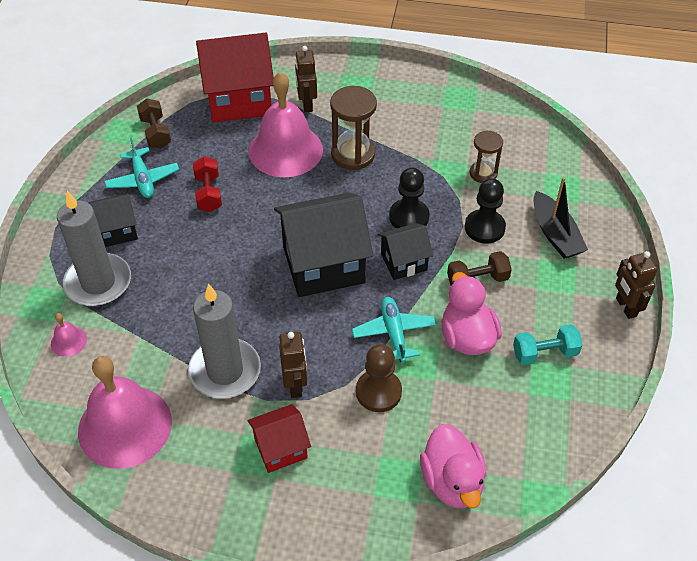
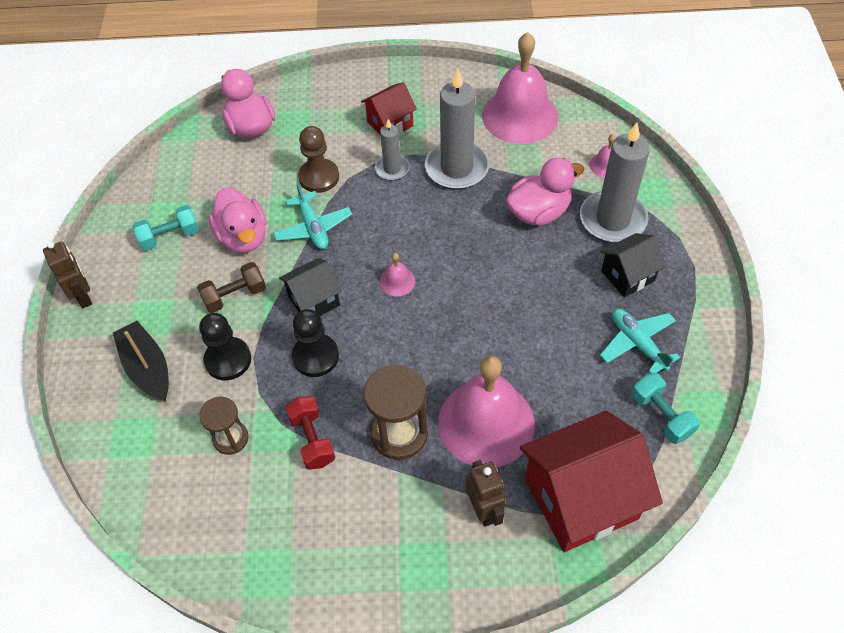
camera: 170 degrees right, 5 degrees up
brown dumbbell [137,98,171,149] -> turquoise dumbbell [632,373,700,444]
red dumbbell [193,156,222,212] -> red dumbbell moved to [285,396,335,470]
black house [274,193,373,297] -> pink bell [380,253,415,296]
brown robot [279,332,307,398] -> grey candle [375,119,410,181]
none -> pink duck [506,158,584,226]

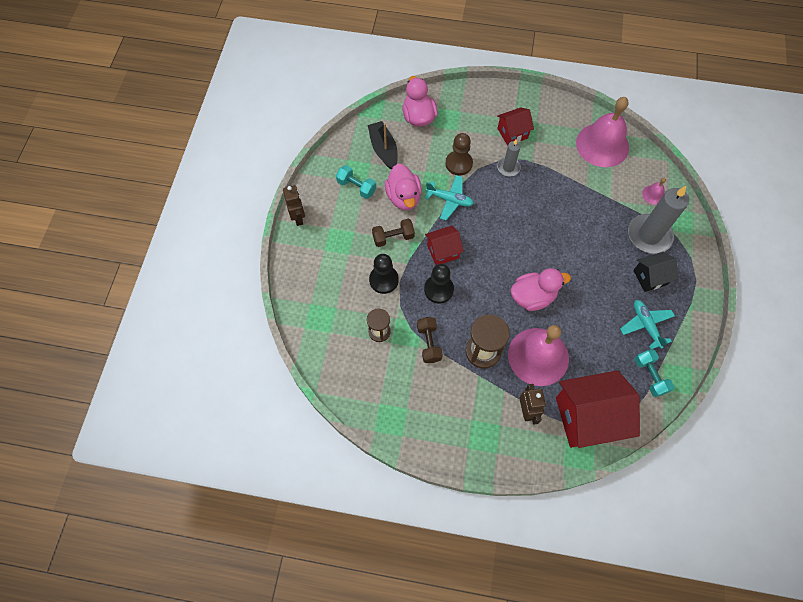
camera: 10 degrees right, 10 degrees up
black boat [113,321,169,401] -> black boat moved to [368,121,398,170]
turquoise dumbbell [133,205,199,251] -> turquoise dumbbell turned 45 degrees clockwise [336,165,376,199]
turquoise plane [273,182,352,249] -> turquoise plane turned 60 degrees counterclockwise [425,175,474,220]
black house [279,258,342,316] -> red house [425,226,464,265]
red dumbbell [285,396,335,470] -> brown dumbbell [417,317,443,363]
pink bell [380,253,415,296] -> none
grey candle [425,69,489,189] -> none
pink duck [506,158,584,226] -> pink duck moved to [511,268,571,311]

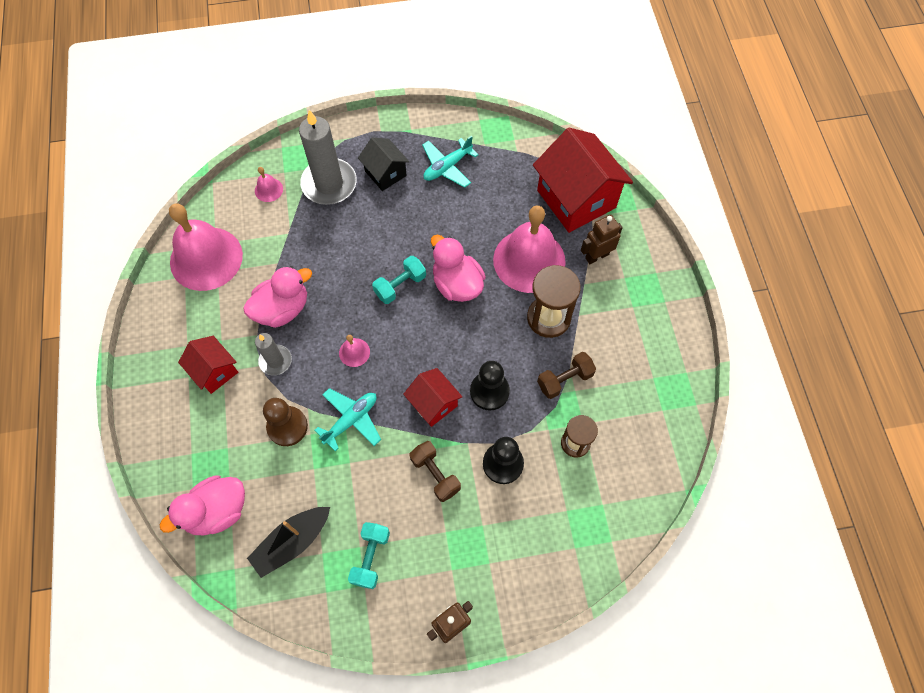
camera: 110 degrees left, 0 degrees up
pink duck [385,163,422,210] -> pink duck moved to [243,266,312,328]
turquoise plane [425,175,474,220] -> turquoise plane turned 45 degrees clockwise [314,388,381,451]
turquoise dumbbell [635,349,674,397] -> turquoise dumbbell moved to [372,256,426,304]
none -> pink bell [339,335,370,367]

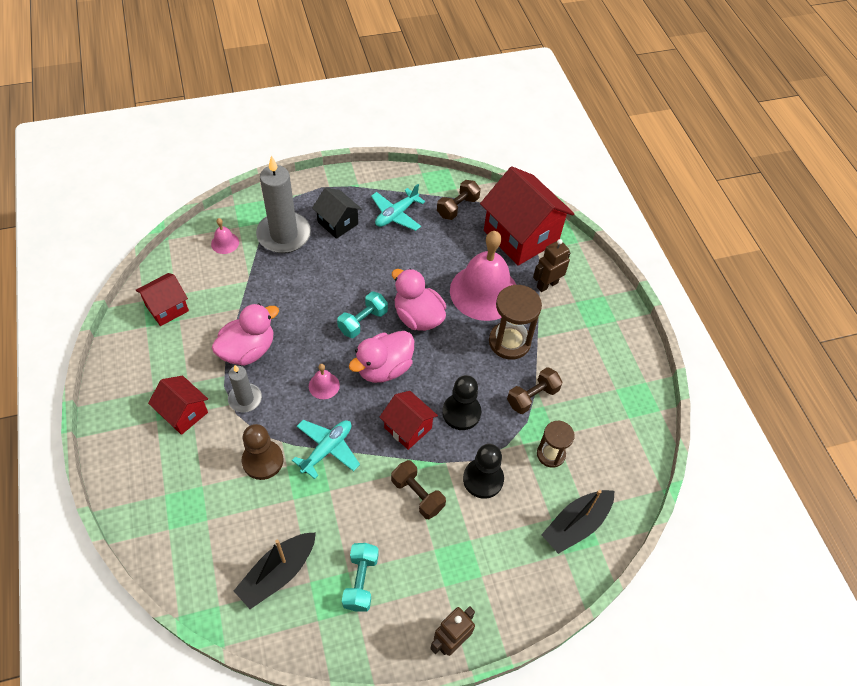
camera: 10 degrees left, 10 degrees down
pink duck [160,475,245,535] -> pink duck moved to [349,331,414,383]
pink bell [169,203,243,291] -> red house [136,273,189,326]
none -> brown dumbbell [437,180,481,220]
none -> black boat [541,490,614,554]

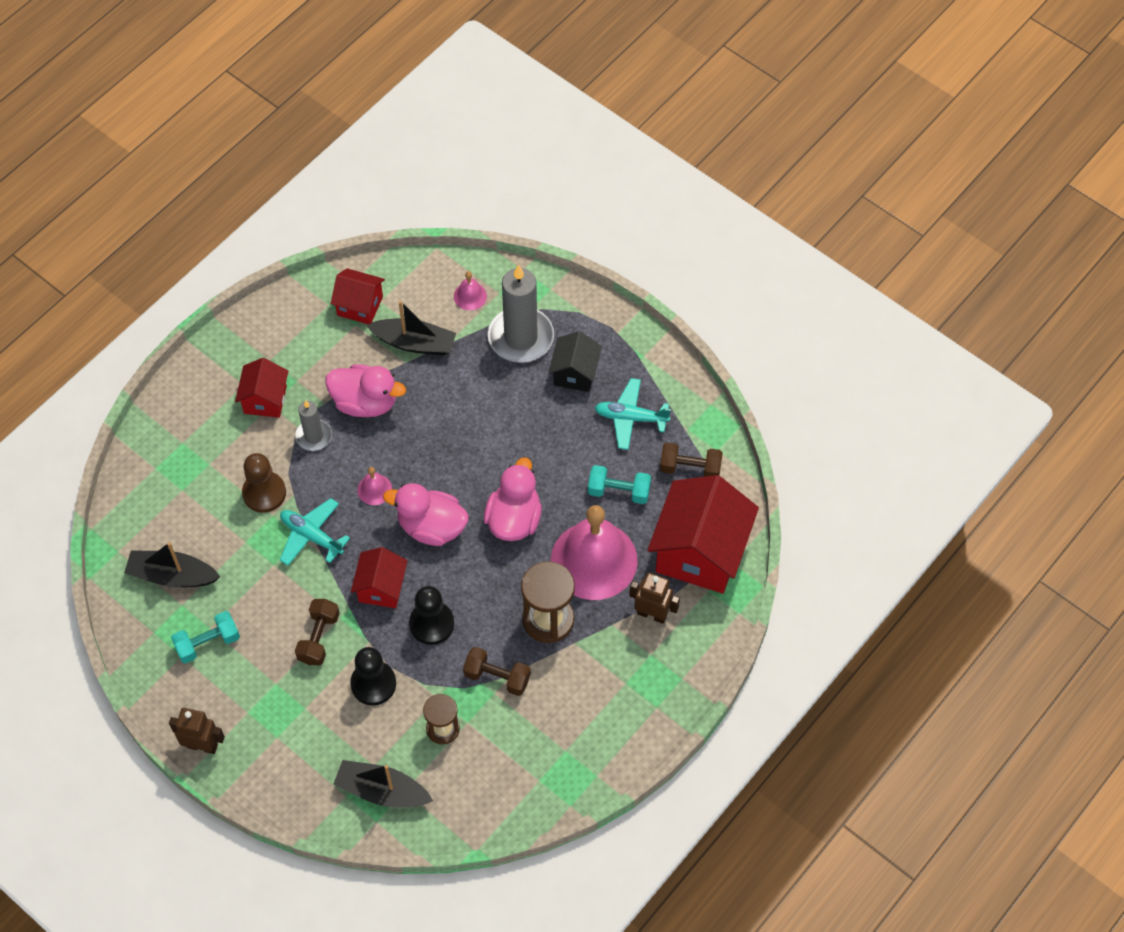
camera: 60 degrees right, 5 degrees up
turquoise plane [292,420,360,479] -> turquoise plane turned 150 degrees counterclockwise [280,498,350,566]
turquoise dumbbell [337,292,388,338] -> turquoise dumbbell moved to [588,465,651,504]
none -> black boat [366,301,456,356]

